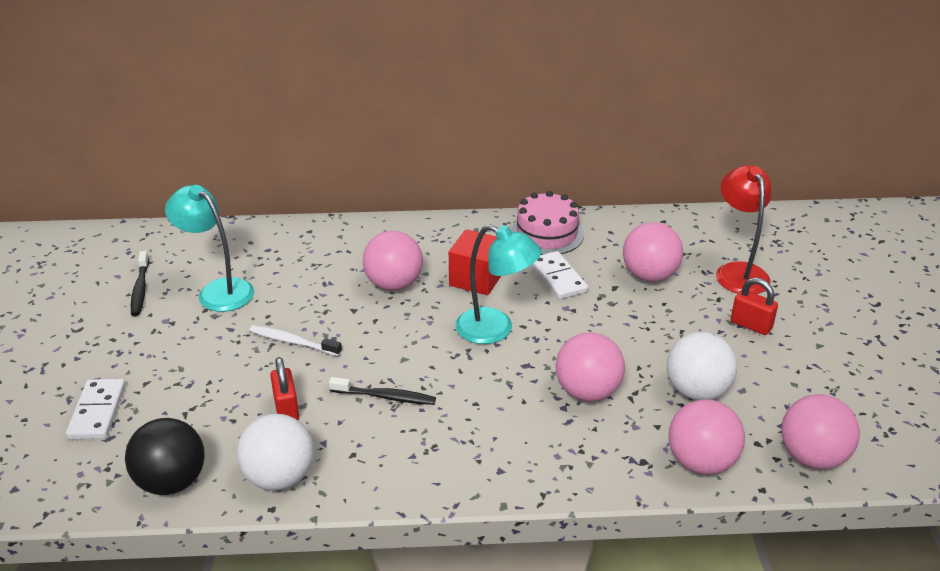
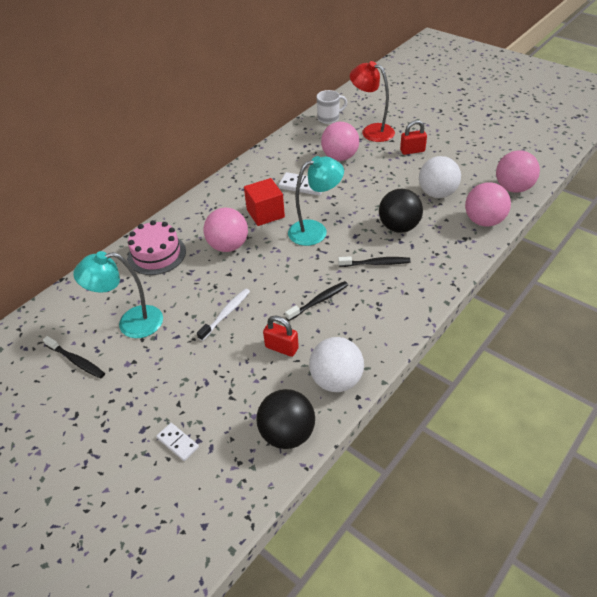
camera: 45 degrees left, 10 degrees up
white domino [66,379,126,439] -> white domino [156,423,199,461], size x0.65
white toothbrush [249,325,342,356] -> white toothbrush turned 150 degrees clockwise [197,288,250,341]
pink cake [510,191,584,255] -> pink cake moved to [128,220,186,275]
pink ball [555,333,625,402] -> black ball [379,189,423,233]
none -> white mug [317,90,347,124]
none -> black toothbrush [338,256,411,267]

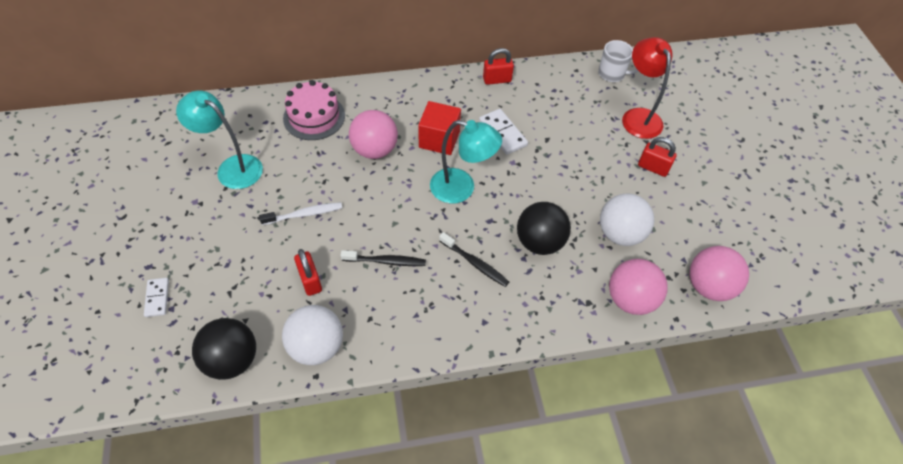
camera: 35 degrees right, 10 degrees up
black toothbrush [43,336,105,378] -> none
pink ball [321,122,359,161] -> none
none -> red padlock [483,48,514,85]

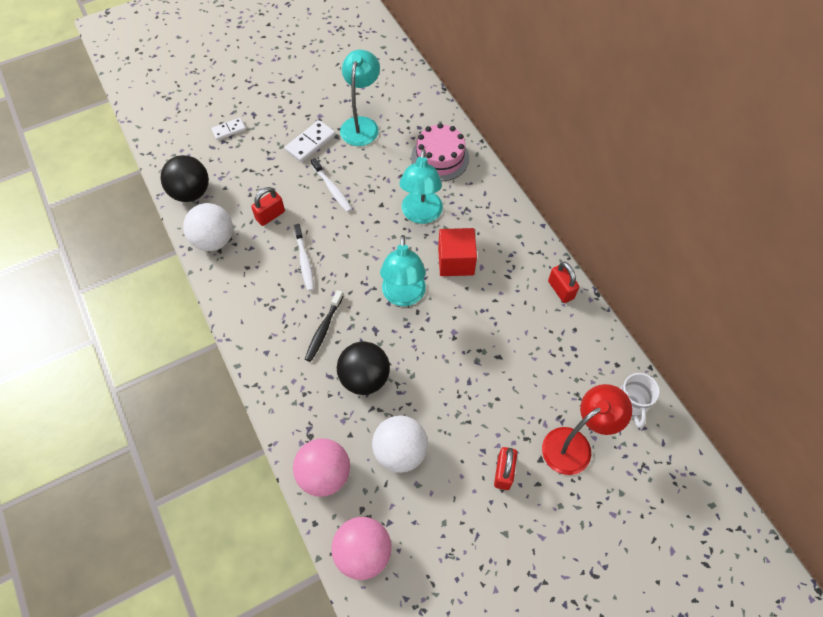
camera: 75 degrees right, 5 degrees up
black toothbrush [340,250,426,266] -> white toothbrush [294,224,314,291]
pink ball [349,110,398,159] -> turquoise lamp [399,149,443,224]
white domino [479,109,528,155] -> white domino moved to [285,120,336,162]

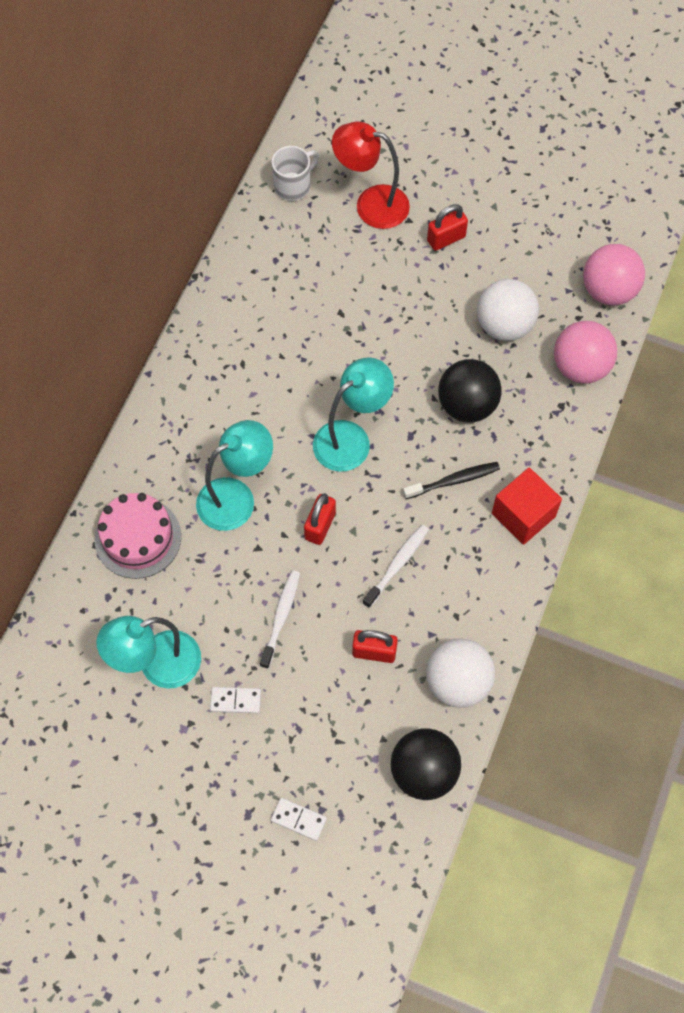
camera: 130 degrees left, 5 degrees up
white domino [285,120,336,162] -> white domino [210,687,261,713], size x0.65
red cube [438,228,477,276] -> red cube moved to [492,468,562,545]
red padlock [548,262,579,303] -> red padlock moved to [304,493,336,545]

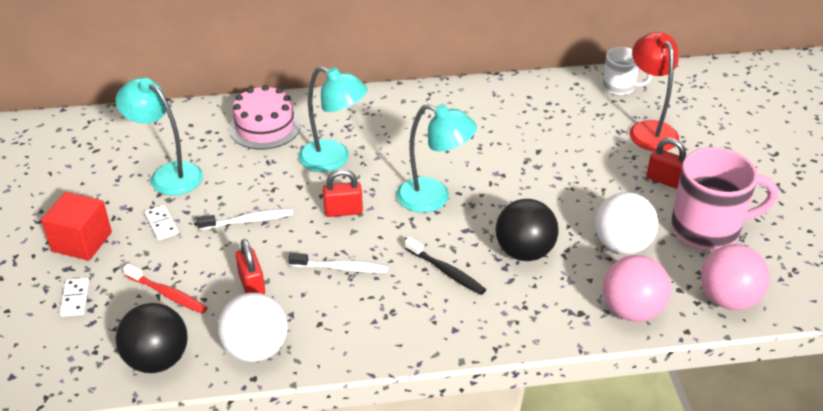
camera: 60 degrees right, 25 degrees down
red cube [492,468,562,545] -> red cube moved to [41,192,112,261]
none -> red toothbrush [123,264,208,314]
none -> pink mug [671,147,778,250]

